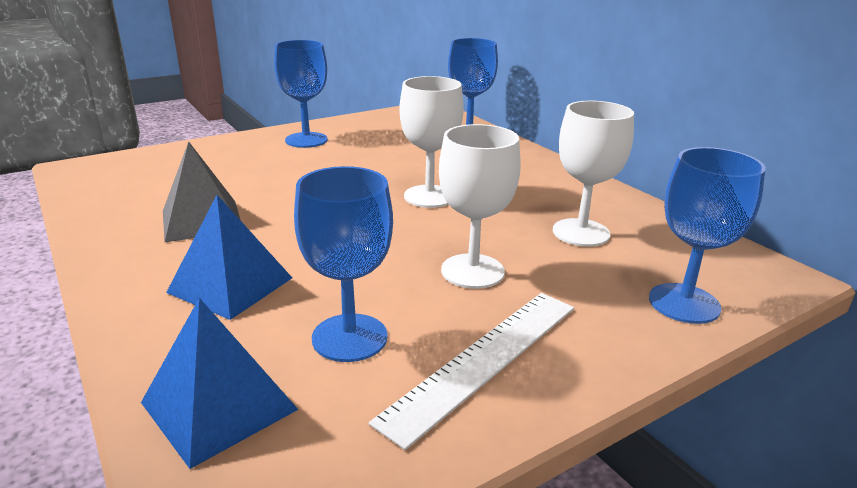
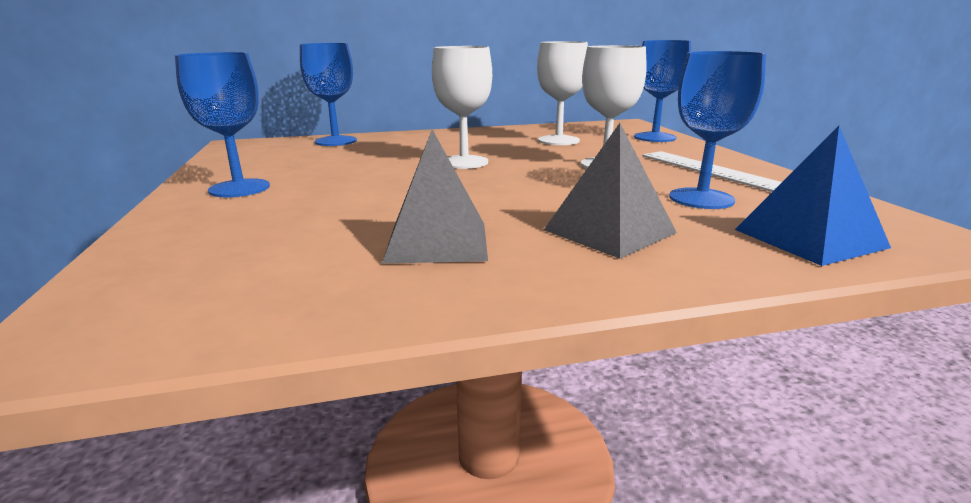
camera: 70 degrees left, 5 degrees down
blue pyramid [166,195,292,320] -> grey pyramid [544,123,677,259]

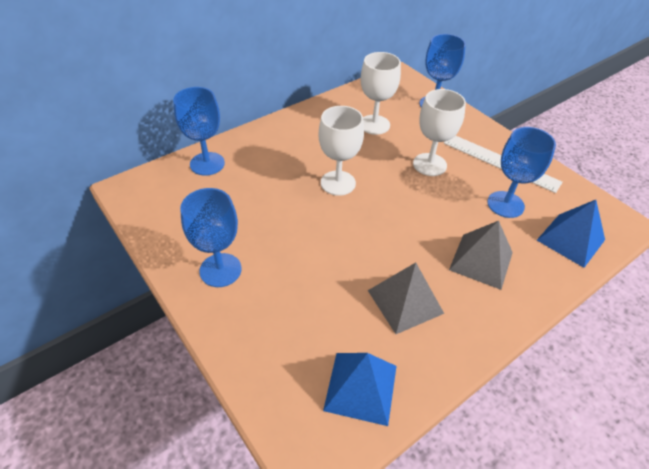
camera: 25 degrees left, 25 degrees up
none -> blue pyramid [323,353,397,426]

